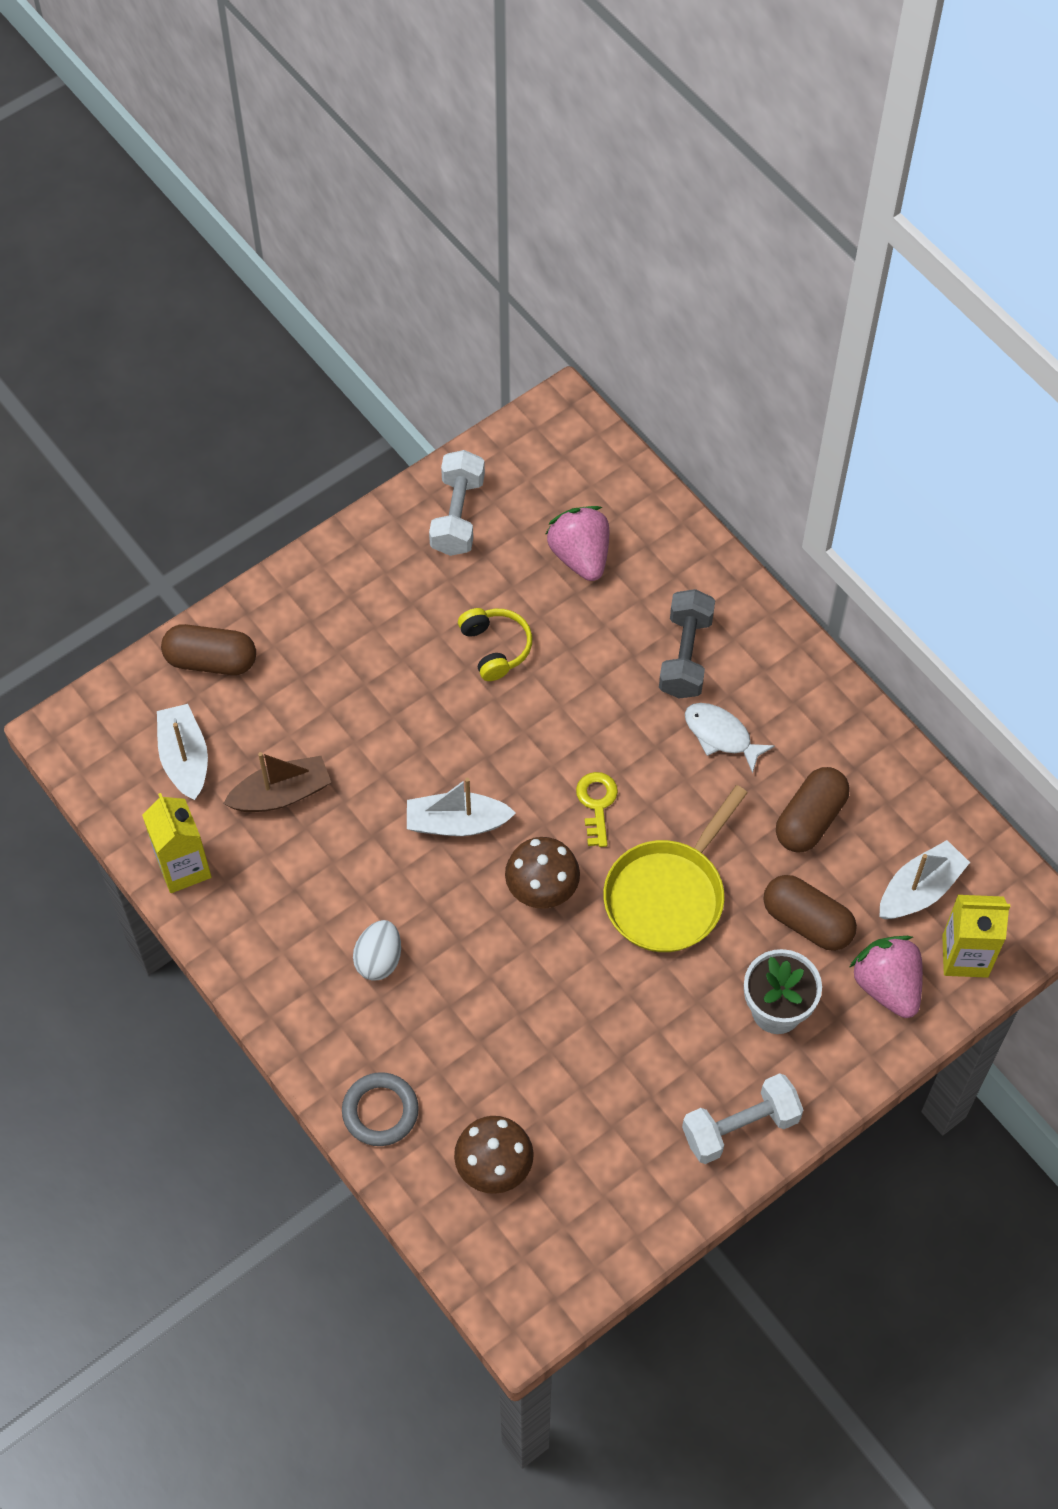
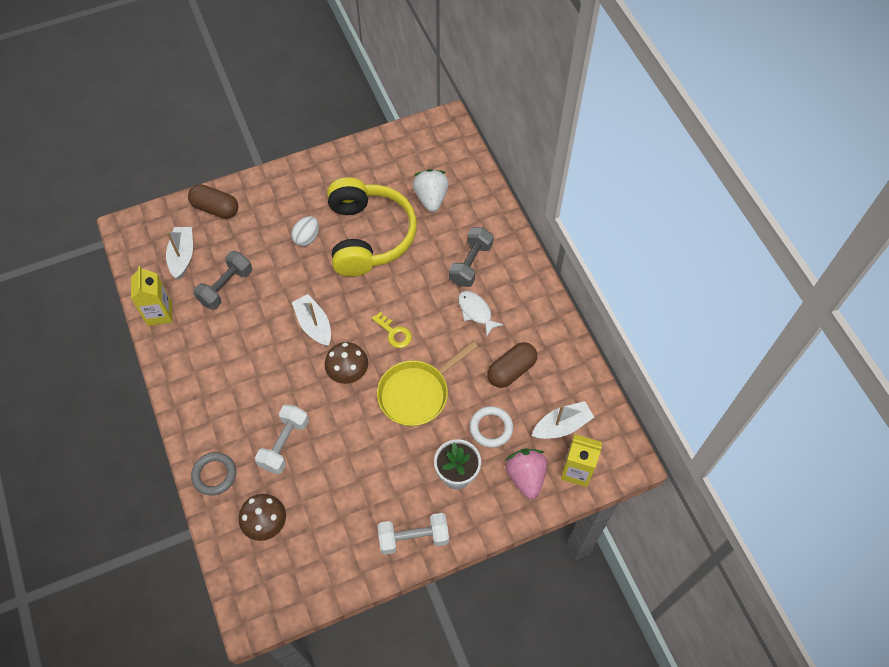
camera: 15 degrees right, 0 degrees up
brown boat [223,752,331,812] -> grey dumbbell [193,251,252,310]
white egg [353,920,401,981] -> white egg moved to [291,216,319,246]
white boat [407,778,516,836] -> white boat turned 45 degrees clockwise [292,294,331,346]
white dumbbell [429,450,485,556] -> white dumbbell moved to [255,404,309,474]
yellow headphones [458,608,532,681] -> yellow headphones [327,177,417,277], size x2.34
pink strawberry [545,506,609,581] -> white strawberry [413,169,449,212]
yellow key [576,772,618,847] -> yellow key turned 120 degrees clockwise [372,312,412,348]
brown capsule [764,875,857,951] -> white ring [470,406,513,448]

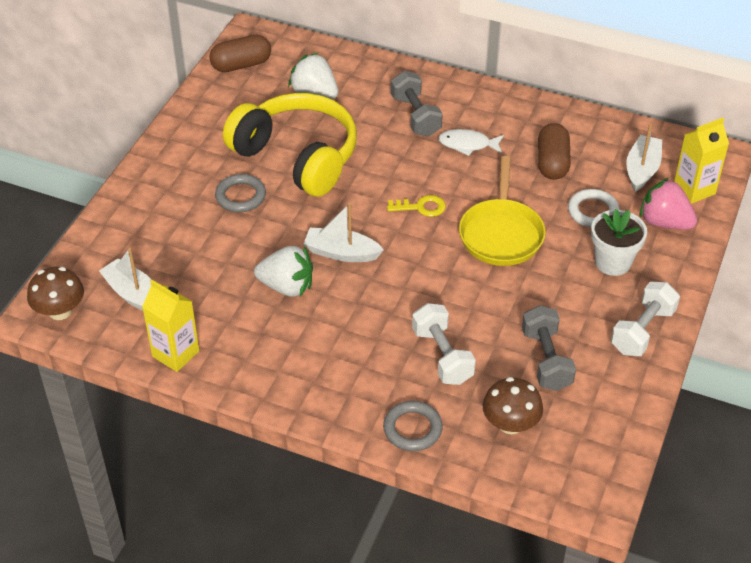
camera: 45 degrees left, 15 degrees down
brown capsule [188,184,238,219] -> brown capsule moved to [209,35,271,72]
grey dumbbell [193,251,252,310] -> grey dumbbell moved to [522,305,576,391]
white egg [291,216,319,246] -> grey ring [215,174,266,212]
brown mushroom [325,342,368,384] -> brown mushroom moved to [27,267,84,320]
none -> white strawberry [254,246,313,296]

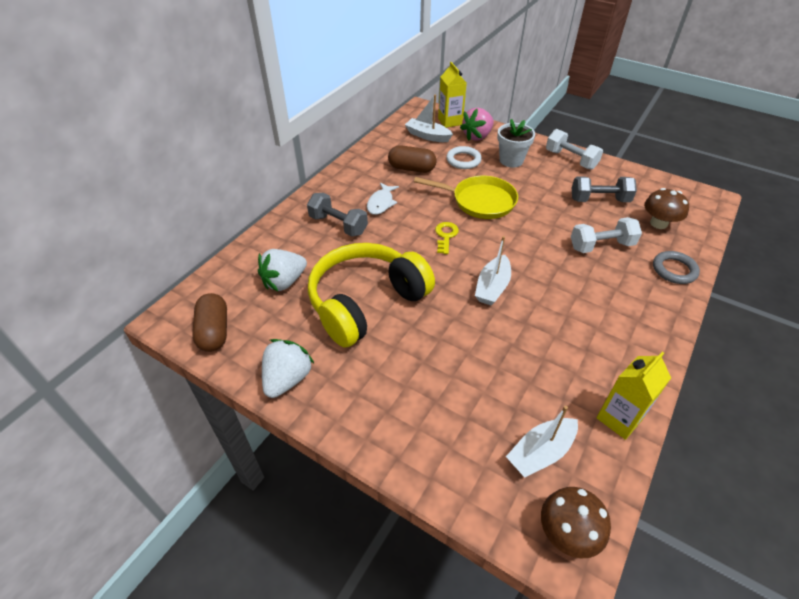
camera: 80 degrees left, 0 degrees up
grey ring [215,174,266,212] -> none
white strawberry [254,246,313,296] -> white strawberry moved to [262,339,315,398]
grey dumbbell [391,71,443,137] -> grey dumbbell turned 45 degrees clockwise [307,193,368,236]

